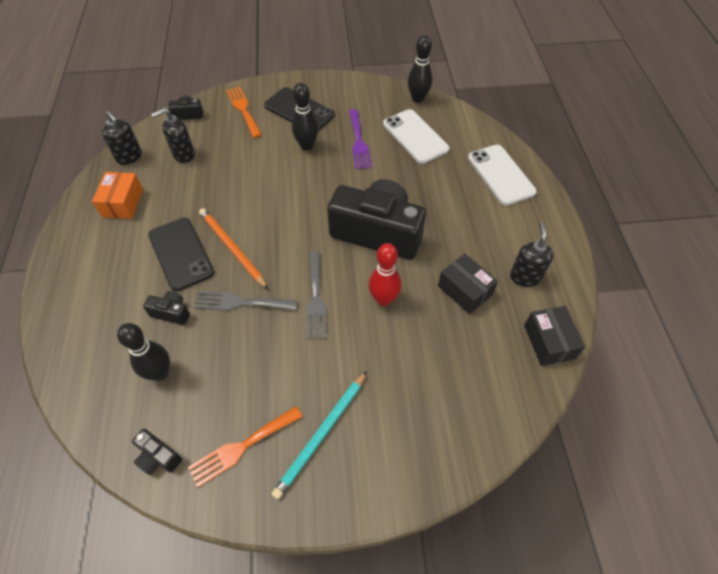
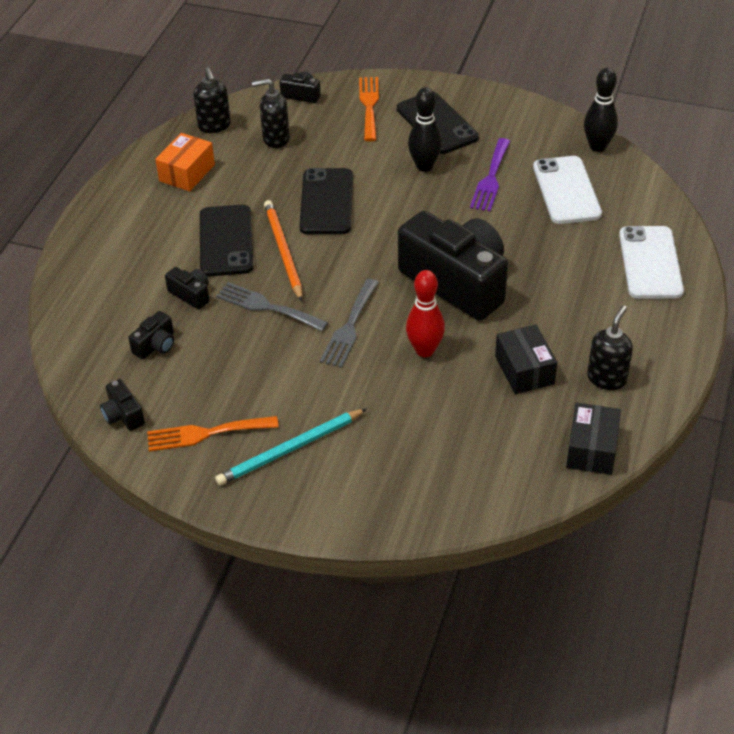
camera: 25 degrees right, 10 degrees down
black bowling pin [117,323,170,381] -> black camera [128,311,174,359]
none -> black phone [299,168,353,234]

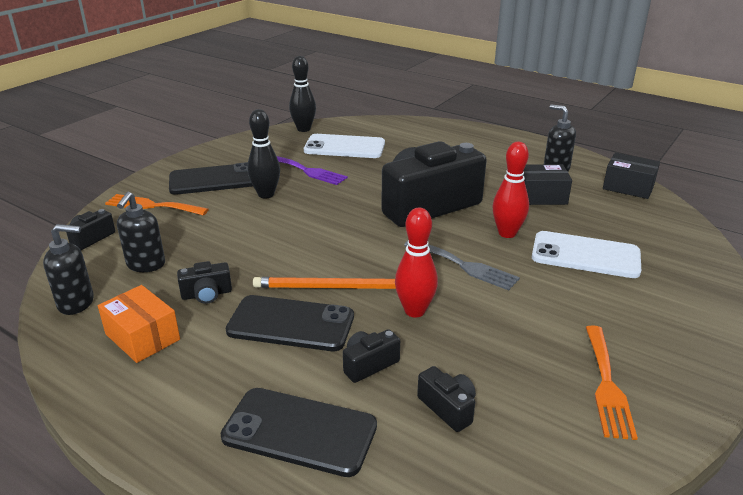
camera: 75 degrees left, 15 degrees down
black camera [100,379,145,431] -> black camera moved to [177,261,232,304]
turquoise pencil [215,409,366,485] -> none
grey fork [216,282,328,331] -> red bowling pin [395,208,438,317]
black phone [299,168,353,234] -> black phone moved to [220,388,377,477]
white phone [619,226,684,299] -> white phone moved to [532,231,641,278]

